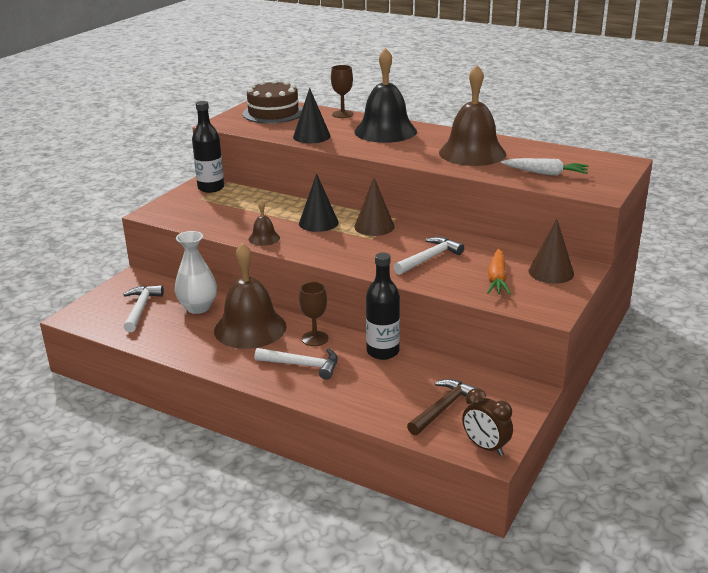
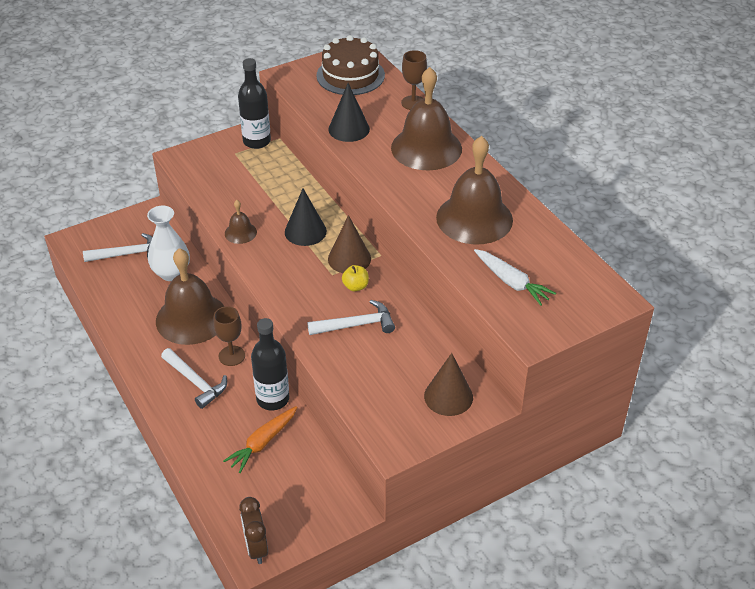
camera: 30 degrees right, 15 degrees up
white hammer [123,285,164,332] -> white hammer turned 45 degrees clockwise [83,233,152,262]
black bell [354,48,417,143] -> brown bell [391,67,462,171]
brown hammer [407,379,480,435] -> none
orange carrot [487,249,511,295] -> orange carrot moved to [223,406,297,473]
none -> yellow apple [342,265,369,291]

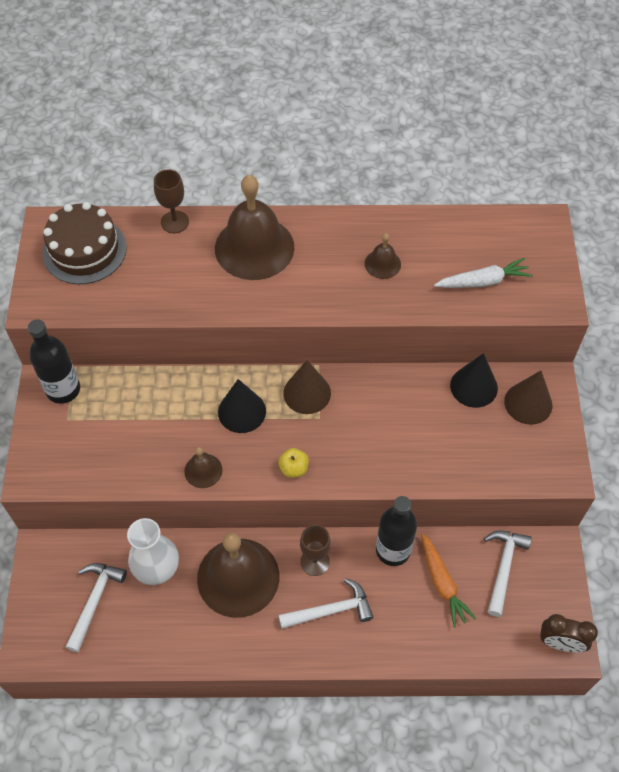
camera: 60 degrees left, 15 degrees up
white hammer [307,300,395,335] -> white hammer moved to [484,530,532,617]
black cone [328,83,370,142] -> black cone moved to [450,353,498,408]
yellow apple [342,265,369,291] -> yellow apple moved to [278,448,309,478]
brown bell [436,136,513,244] -> brown bell [365,233,401,279], size x0.45

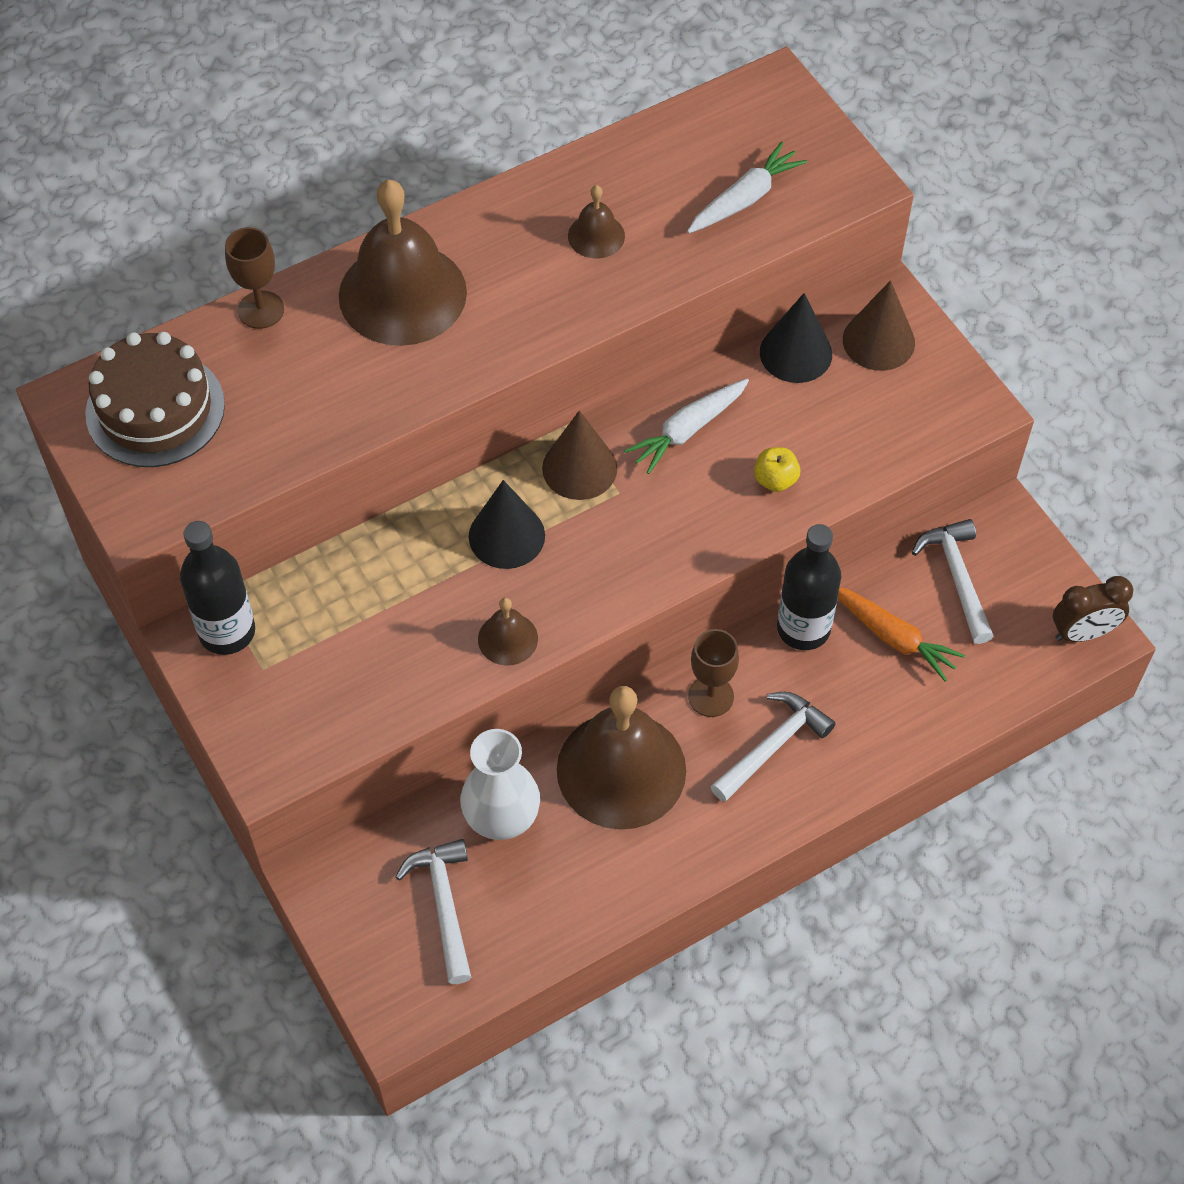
camera: 30 degrees left, 0 degrees up
yellow apple [278,448,309,478] -> yellow apple moved to [754,447,800,492]
none -> white carrot [624,379,749,474]

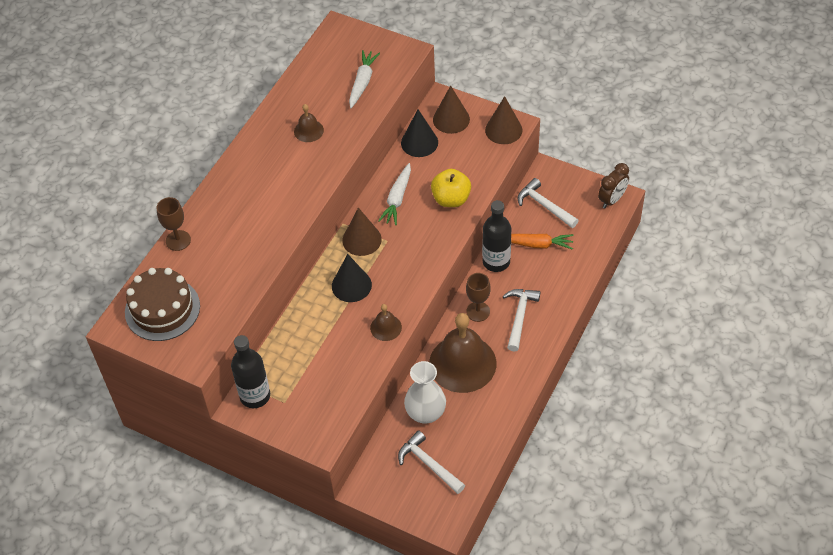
camera: 30 degrees left, 5 degrees down
brown bell [339,180,467,346] -> none
yellow apple [754,447,800,492] -> yellow apple [431,169,471,207], size x1.70
none -> brown cone [485,96,522,144]

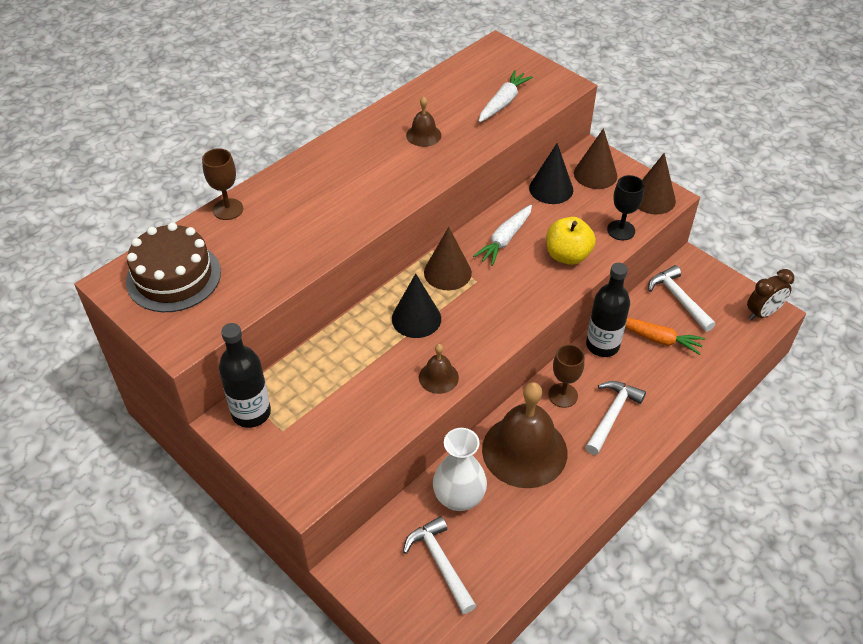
camera: 15 degrees right, 5 degrees down
none -> black goblet [607,175,644,240]

